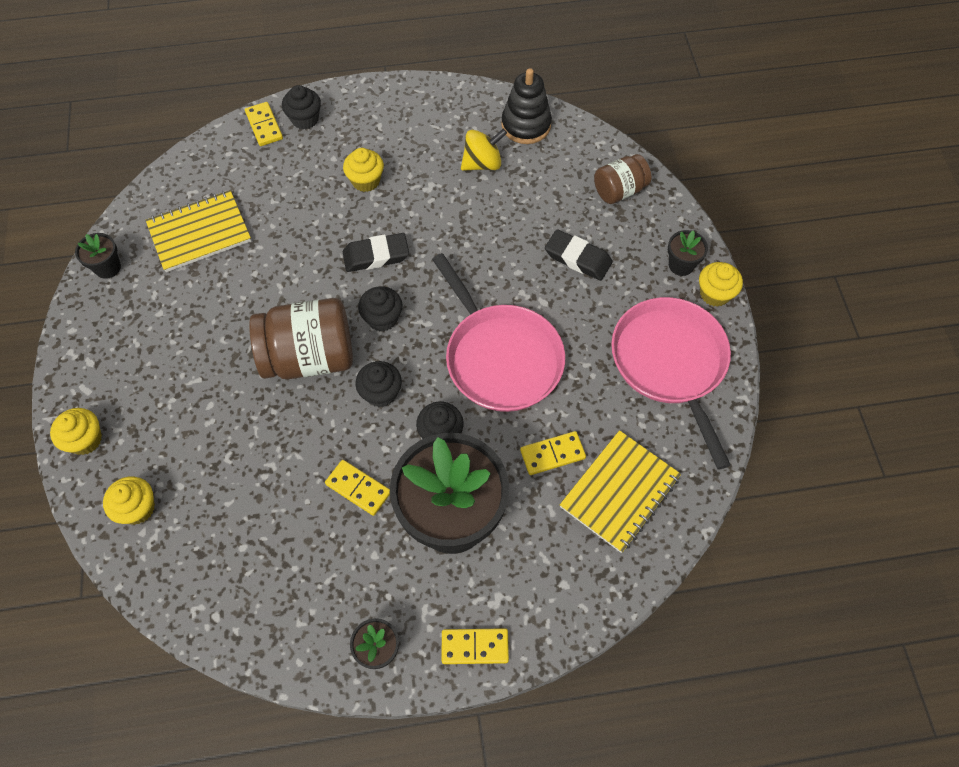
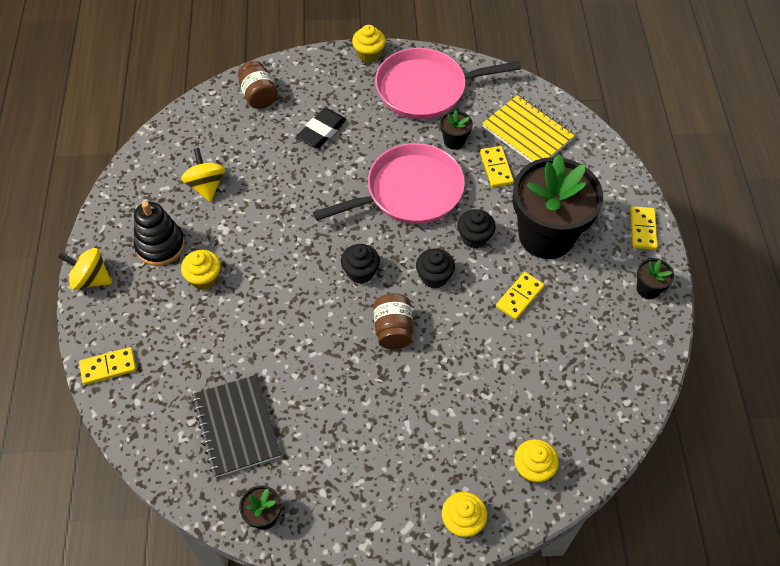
camera: 85 degrees left, 5 degrees down
yellow notebook [146,190,251,272] -> black notebook [192,375,281,478]
brown jar [249,298,353,379] -> brown jar [374,293,413,349], size x0.58
black cupcake [282,85,321,130] -> none
black eraser [343,233,409,272] -> none
black stacking toy [501,68,552,144] -> black stacking toy moved to [133,201,185,266]
black flower pot [668,230,708,276] -> black flower pot moved to [440,110,473,150]
none -> yellow spinning top [58,248,112,290]

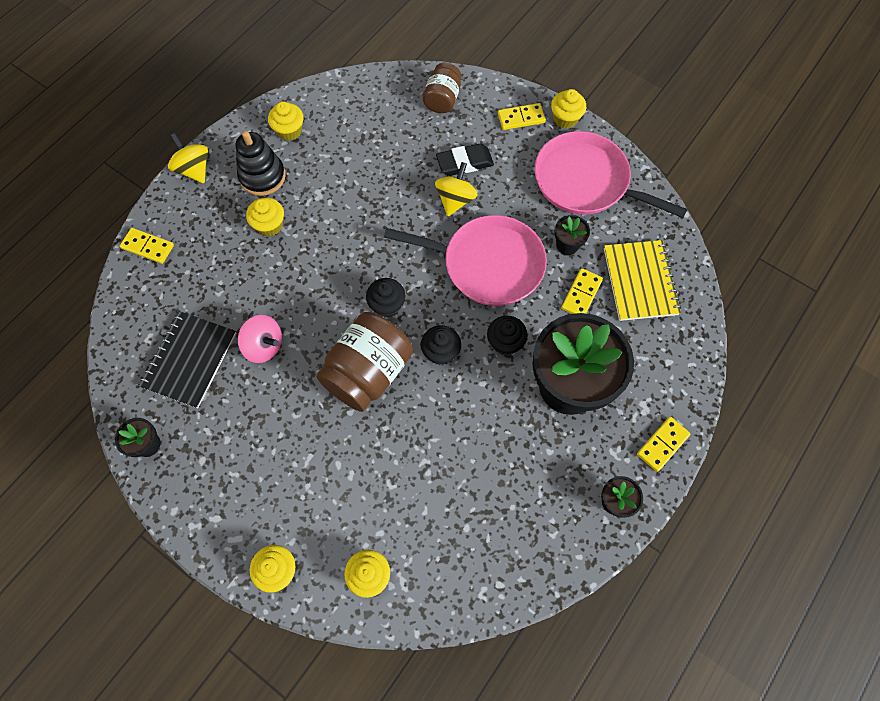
camera: 40 degrees right, 10 degrees up
yellow spinning top [181,148,225,202] -> yellow spinning top moved to [435,162,478,216]
brown jar [374,293,413,349] -> brown jar [316,312,413,412], size x1.73
yellow domino [496,272,544,320] -> yellow domino moved to [498,103,546,130]
none -> pink spinning top [238,315,282,363]
none -> yellow cupcake [268,101,304,141]

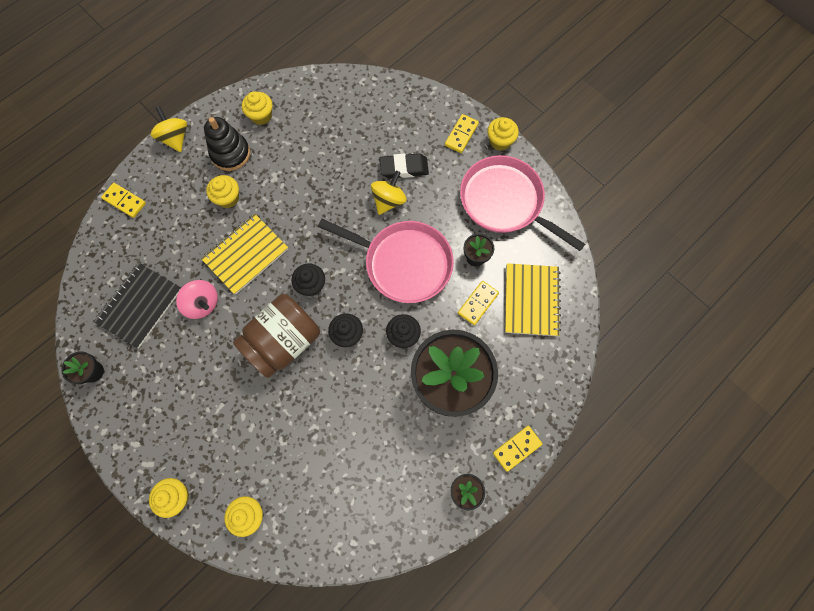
camera: 10 degrees right, 5 degrees up
brown jar [423,63,461,113] -> none
yellow domino [498,103,546,130] -> yellow domino turned 60 degrees counterclockwise [445,114,479,153]
none -> yellow notebook [201,214,288,295]

